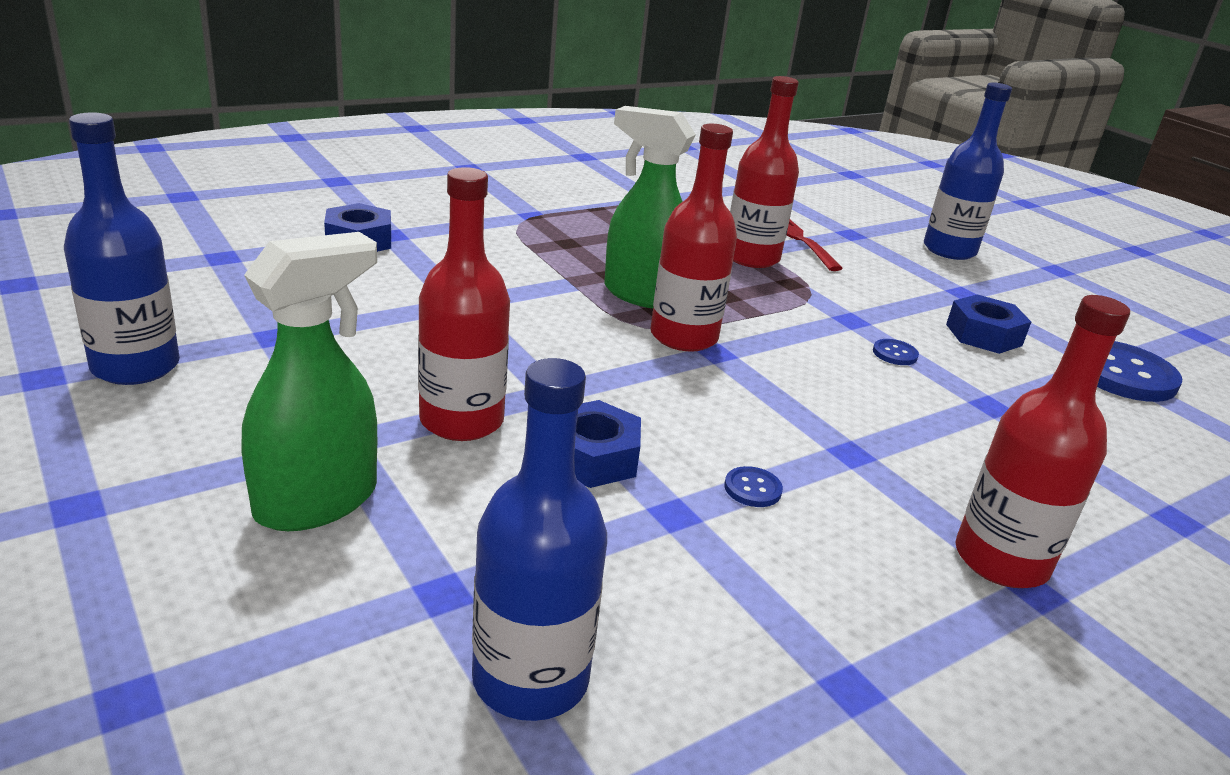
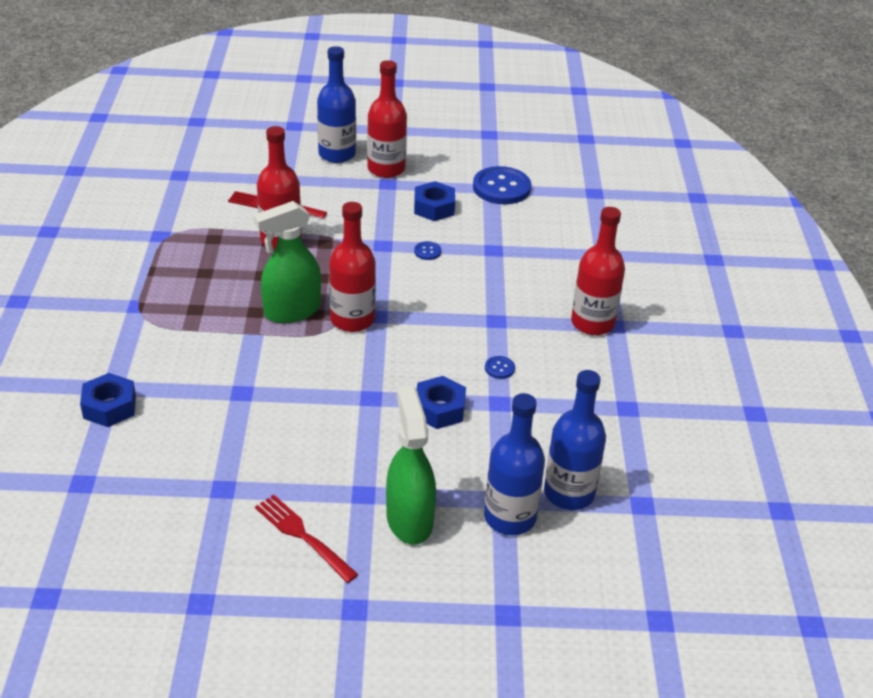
camera: 55 degrees left, 10 degrees up
blue bottle [64,112,180,385] -> blue bottle moved to [484,393,545,535]
red bottle [418,167,510,441] -> red bottle moved to [367,60,407,178]
none -> red fork [255,495,359,583]

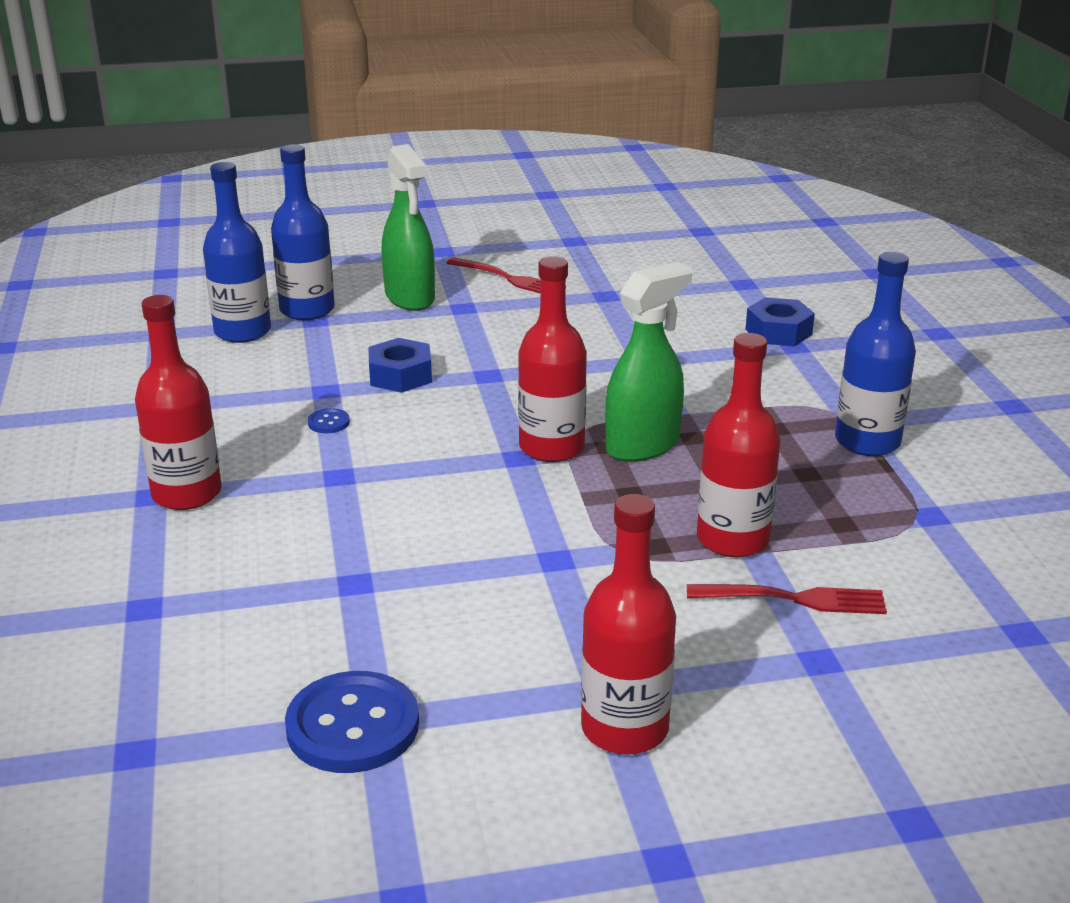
camera: 170 degrees right, 10 degrees down
blue bottle [317,46,356,163] -> blue bottle moved to [835,252,916,456]
blue nut [414,181,455,221] -> none
blue button [414,241,441,260] -> none

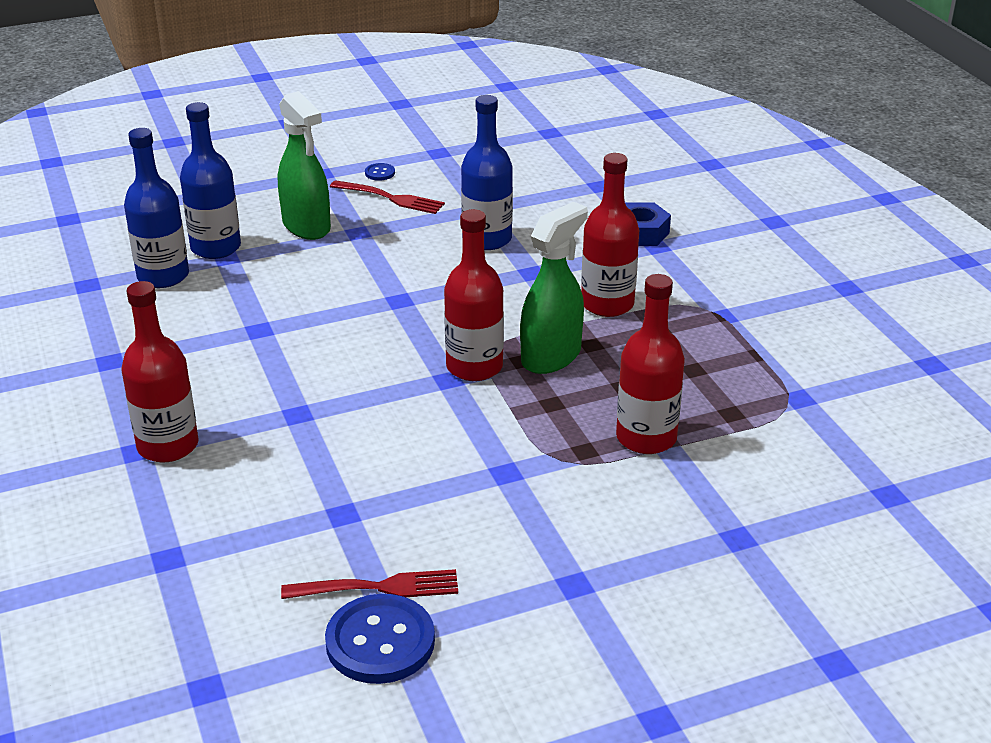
camera: 10 degrees left, 5 degrees up
blue button [307,408,350,433] -> blue button moved to [365,163,395,181]
blue nut [368,338,432,393] -> none
red bottle [581,494,676,755] -> red bottle moved to [581,153,639,317]
red fork [687,584,887,614] -> red fork moved to [281,569,458,599]
blue bottle [835,252,916,456] -> blue bottle moved to [461,95,513,250]

